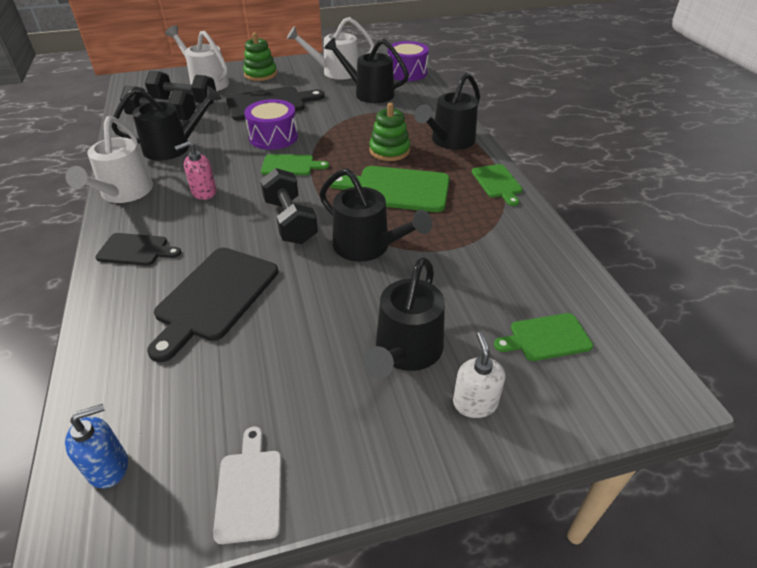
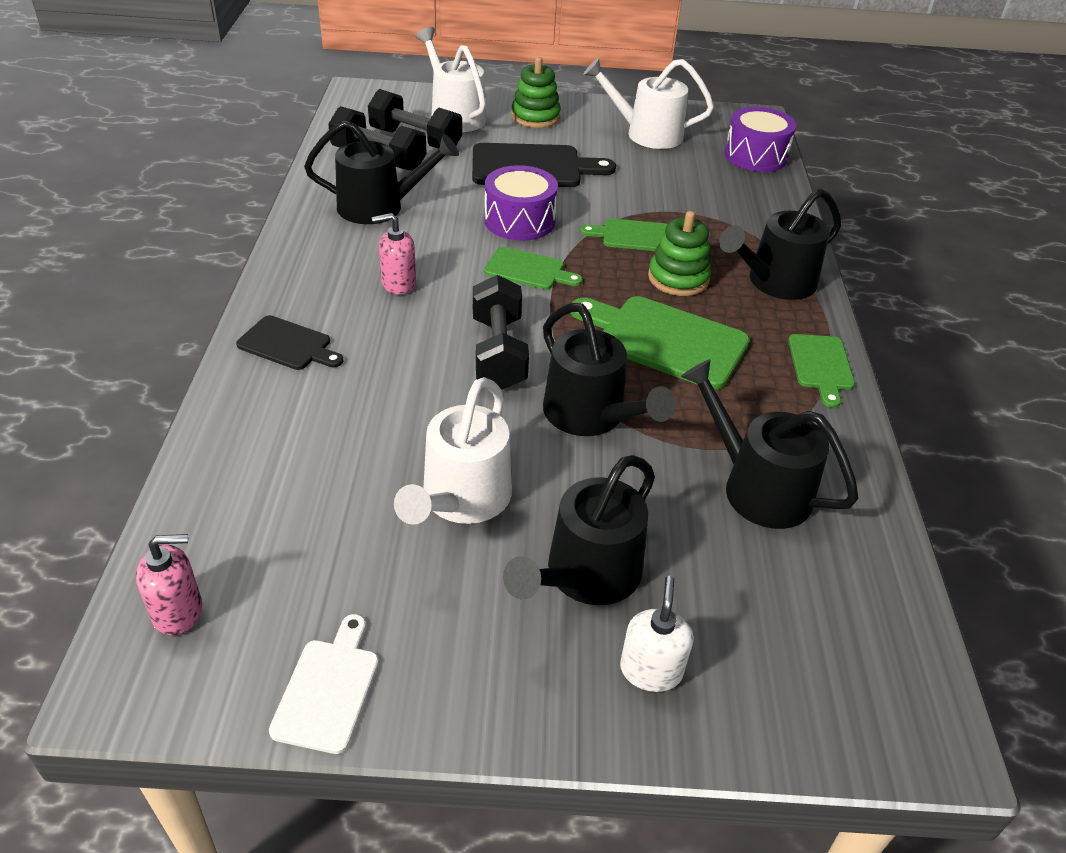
camera: 15 degrees right, 0 degrees up
blue soap dispenser [65,404,128,488] -> pink soap dispenser [136,534,202,636]
white watering can [66,116,153,203] -> white watering can moved to [394,377,512,525]
black cutting board [147,248,278,362] -> none
black watering can [324,37,409,103] -> black watering can moved to [681,359,859,529]
green cutting board [494,313,593,361] -> green cutting board moved to [580,218,668,251]

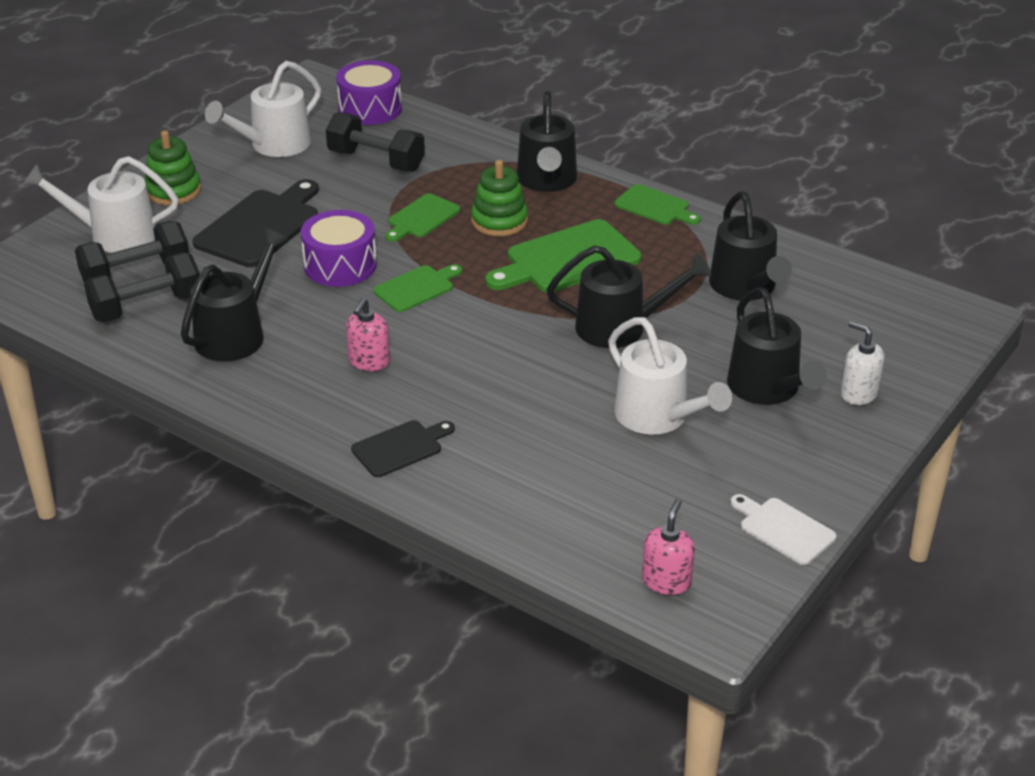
camera: 55 degrees left, 5 degrees down
black dumbbell [473,275,529,390] -> black dumbbell moved to [326,112,425,172]
black watering can [681,359,859,529] -> black watering can turned 90 degrees counterclockwise [709,192,792,300]

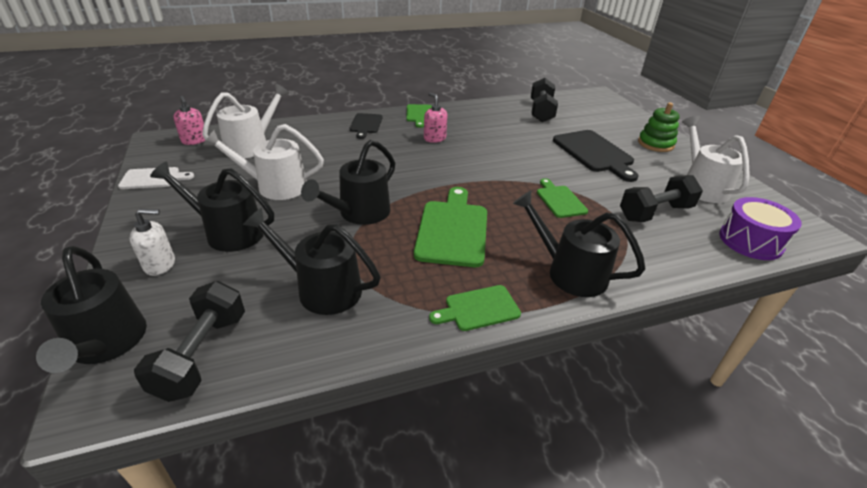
camera: 125 degrees right, 0 degrees up
white watering can [24,156,178,253] -> white watering can moved to [202,83,289,158]
black dumbbell [75,221,189,283] -> black dumbbell moved to [134,281,245,402]
black watering can [181,228,288,361] -> black watering can moved to [36,246,147,373]
purple drum [301,210,377,287] -> none
green cutting board [373,264,462,312] -> green cutting board moved to [406,104,432,128]
green stacking toy [471,160,528,236] -> none

